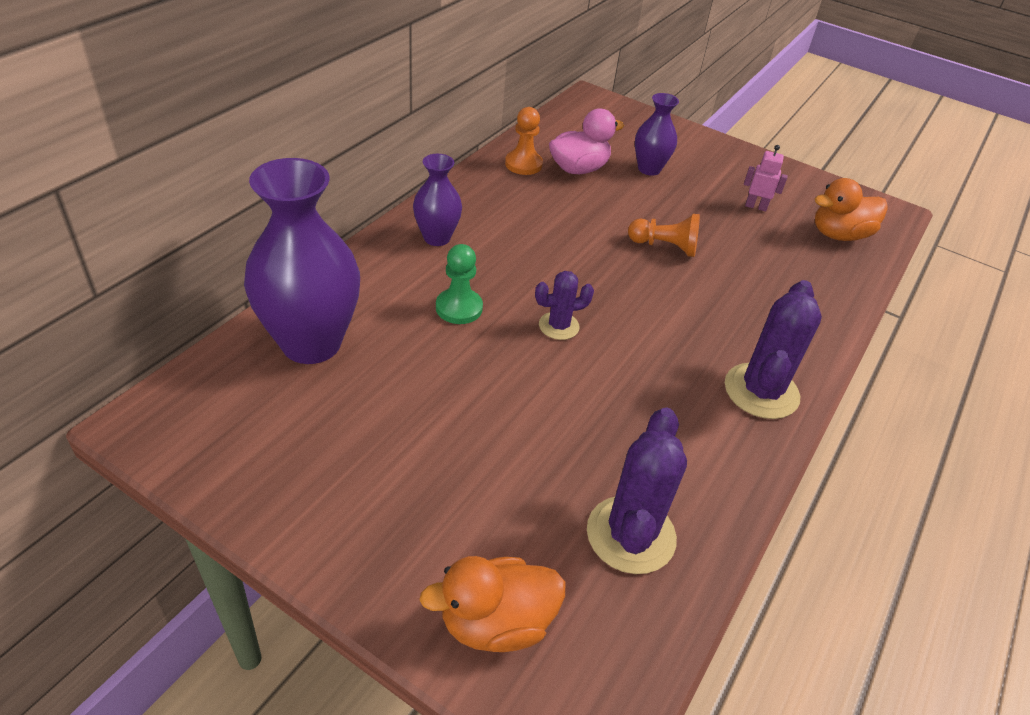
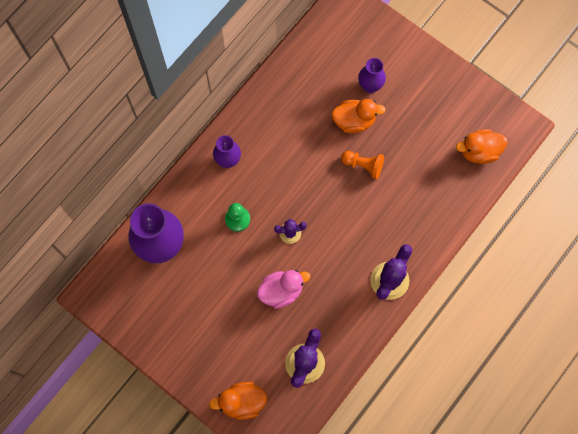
camera: 10 degrees right, 30 degrees up
orange pawn [505,107,543,175] -> none
pink duck [549,108,624,174] -> pink duck moved to [257,270,310,309]
pink robot [744,145,788,211] -> none
none -> orange duck [331,99,386,133]

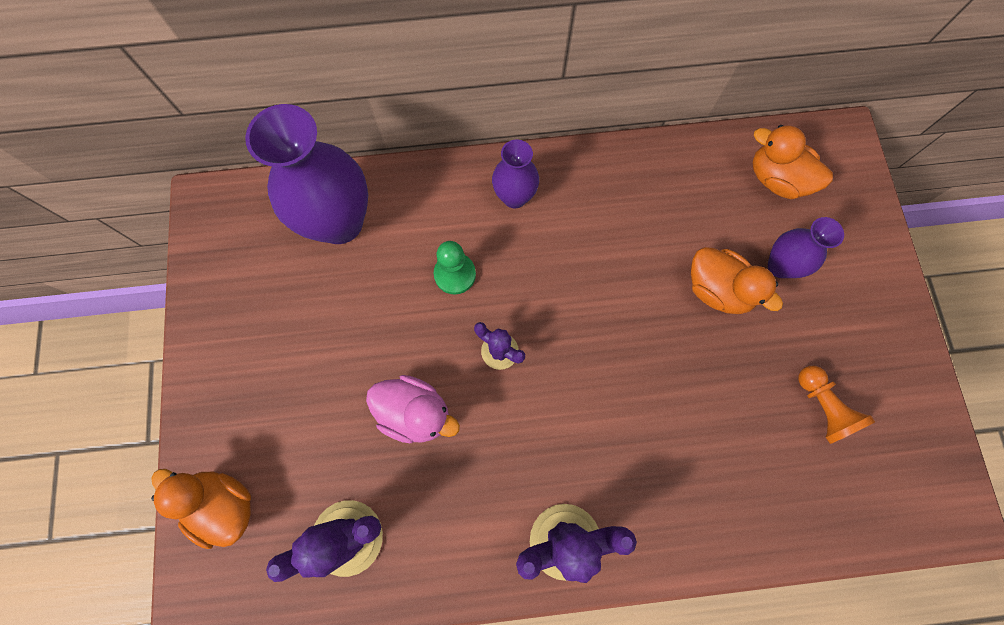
camera: 45 degrees right, 0 degrees up
orange pawn [341,151,384,179] -> orange pawn moved to [798,366,875,444]
orange duck [456,129,507,164] -> orange duck moved to [752,125,833,199]

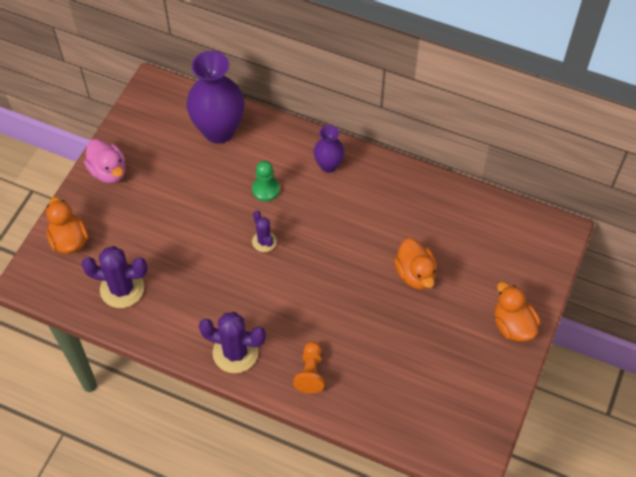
camera: 30 degrees right, 15 degrees down
pink duck [366,375,460,444] -> pink duck moved to [84,139,126,183]
orange duck [752,125,833,199] -> orange duck moved to [495,282,540,342]
purple vase [768,217,844,278] -> none
orange pawn [798,366,875,444] -> orange pawn moved to [293,342,325,393]

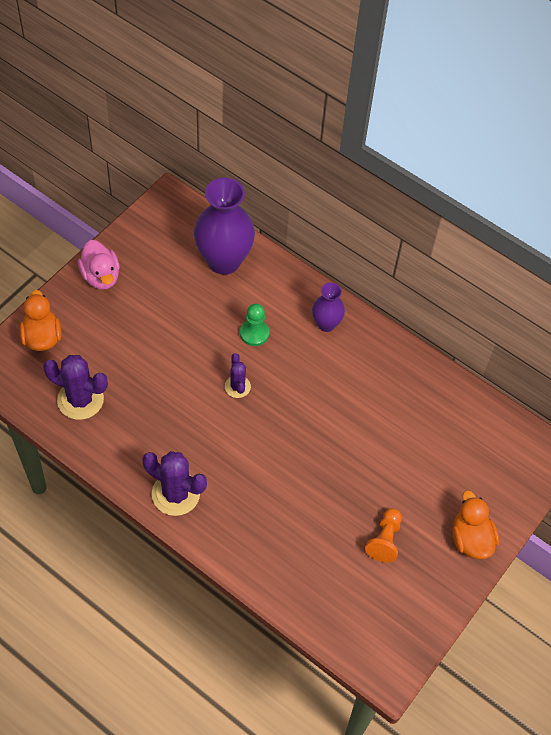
camera: 10 degrees right, 0 degrees up
orange pawn [293,342,325,393] -> orange pawn moved to [365,508,402,563]
orange duck [394,238,437,290] -> none

